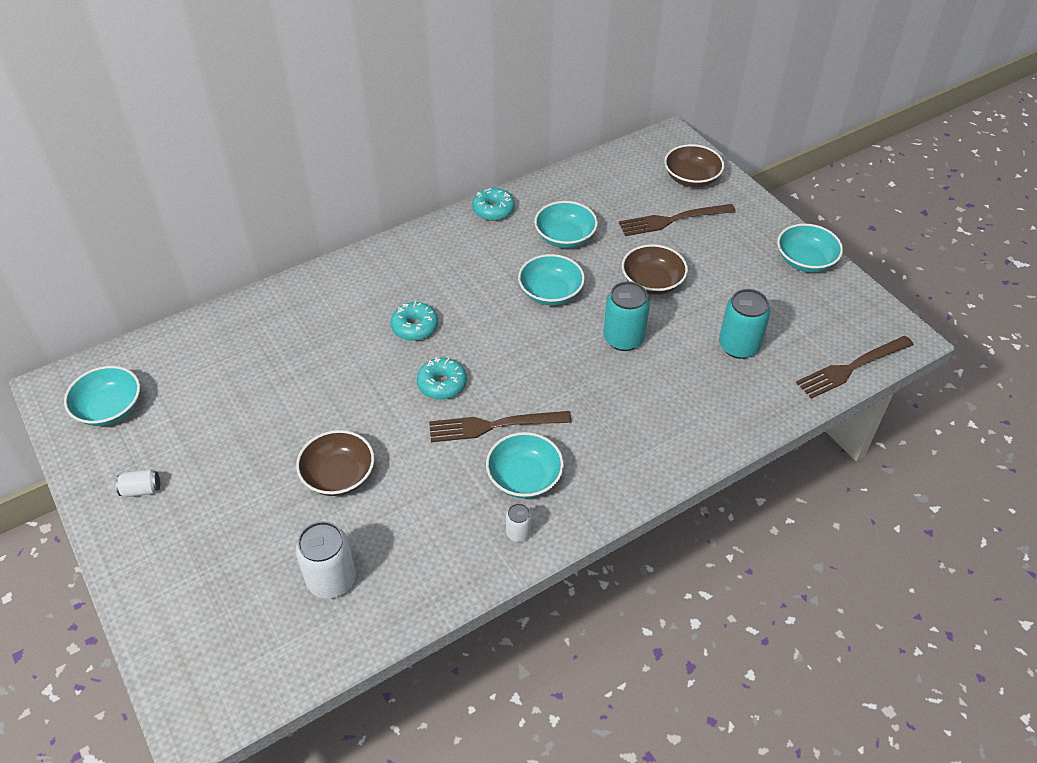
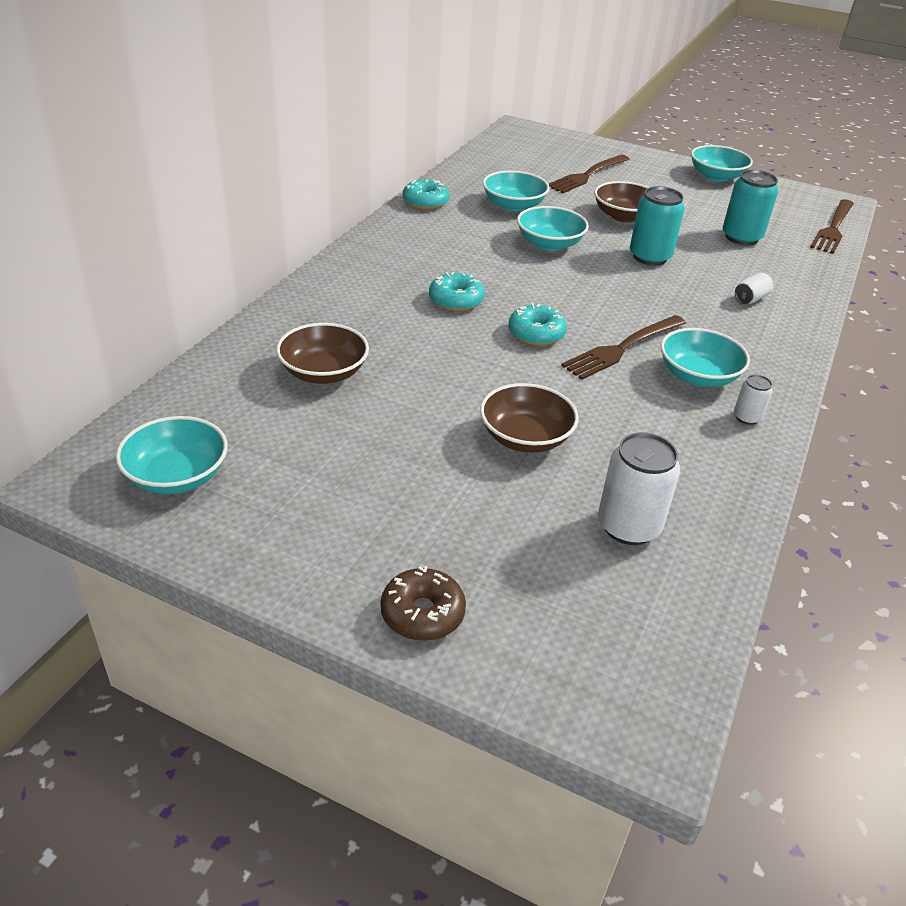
camera: 35 degrees left, 10 degrees down
white can [116,469,160,497] -> white can moved to [735,273,773,304]
brown bowl [664,144,724,187] -> brown bowl moved to [276,323,369,384]
none -> brown donut [380,566,466,641]

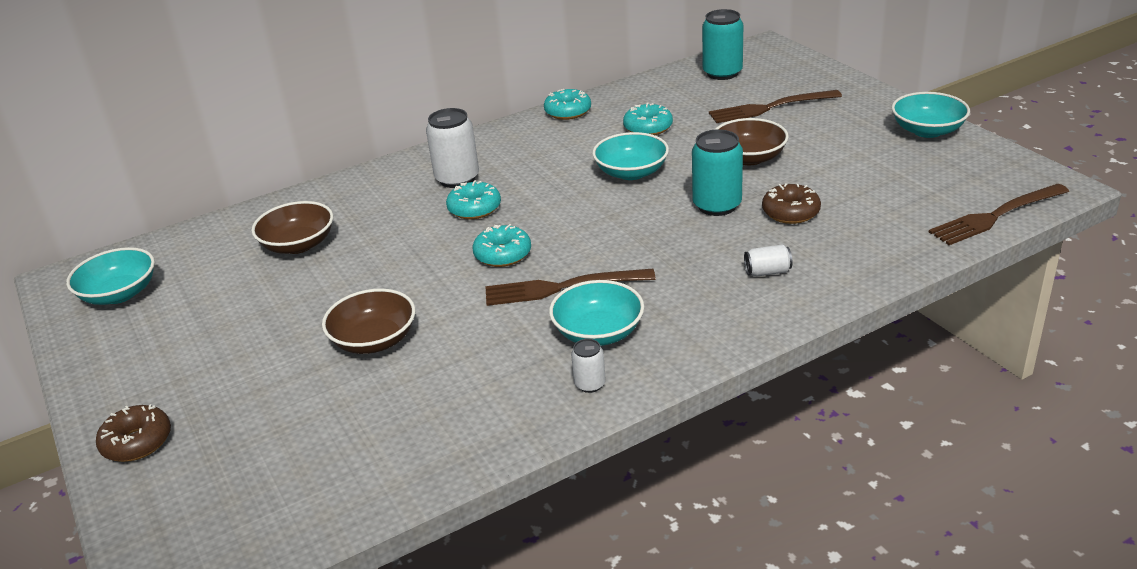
camera: 40 degrees right, 5 degrees down
turquoise bowl [483,171,549,211] -> turquoise donut [623,103,673,135]
white can [598,432,680,545] -> white can moved to [426,108,479,188]
turquoise can [723,170,778,245] -> turquoise can moved to [702,9,743,80]
none -> brown donut [762,183,821,224]

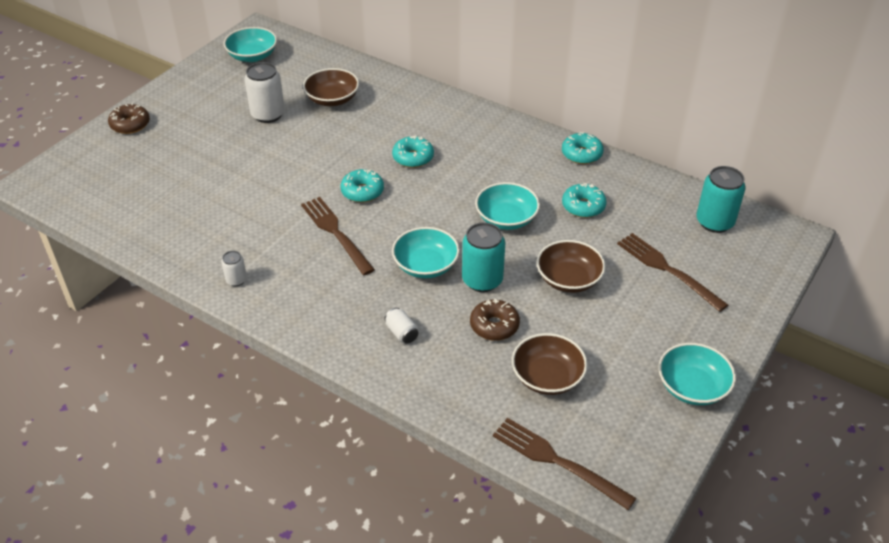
camera: 60 degrees right, 10 degrees up
brown bowl [322,289,416,354] -> brown bowl moved to [512,333,588,395]
white can [426,108,479,188] -> white can moved to [244,62,285,123]
turquoise bowl [549,280,644,346] -> turquoise bowl moved to [392,227,460,278]

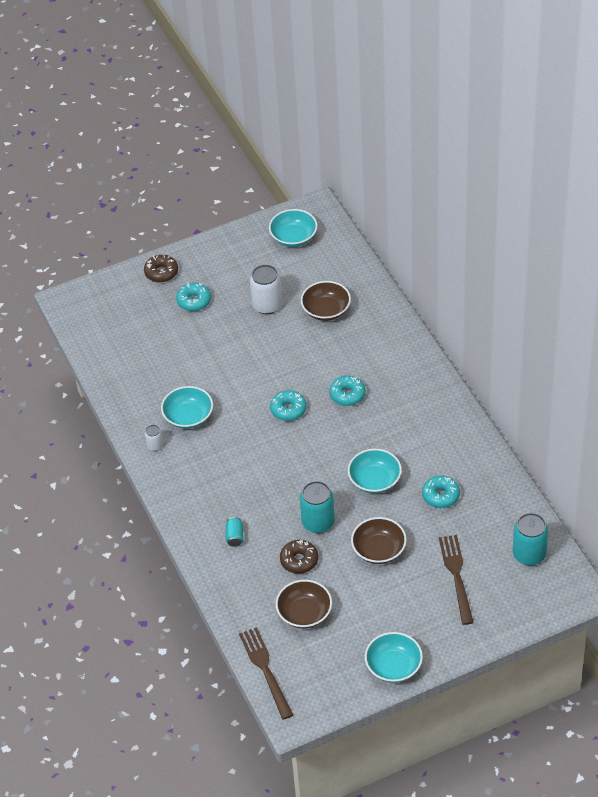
camera: 35 degrees right, 5 degrees up
brown fork [301,197,375,275] -> none
white can [384,308,419,344] -> turquoise can [226,517,243,547]
turquoise bowl [392,227,460,278] -> turquoise bowl moved to [161,386,213,429]
turquoise donut [562,132,604,164] -> turquoise donut moved to [176,283,211,311]

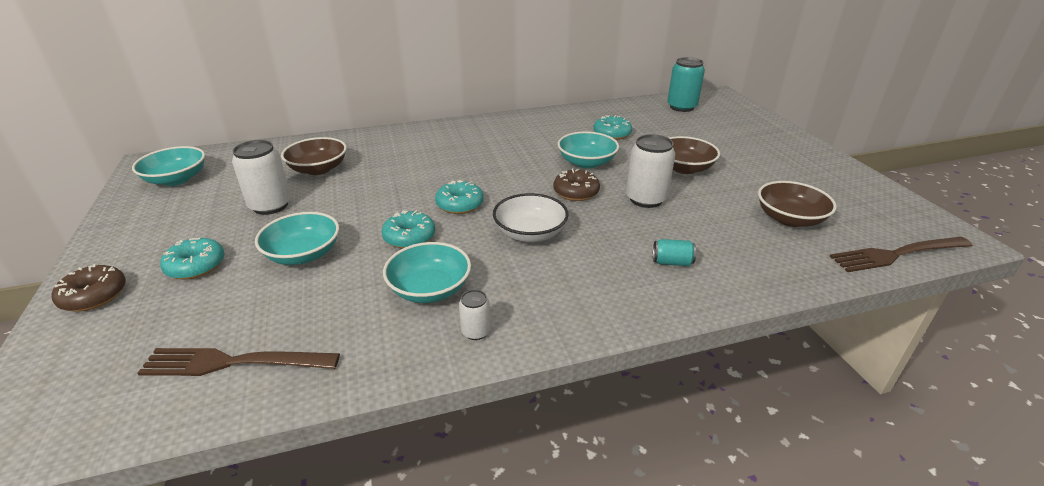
camera: 85 degrees left, 15 degrees down
brown donut [280,540,318,574] -> brown donut moved to [553,169,600,201]
turquoise can [300,481,335,533] -> white can [626,134,675,208]
turquoise donut [329,376,366,406] -> turquoise donut moved to [382,210,435,249]
turquoise bowl [365,632,423,683] -> turquoise bowl moved to [255,212,339,265]
brown fork [439,535,474,625] -> brown fork moved to [137,348,340,376]
none -> white bowl [493,193,569,242]

